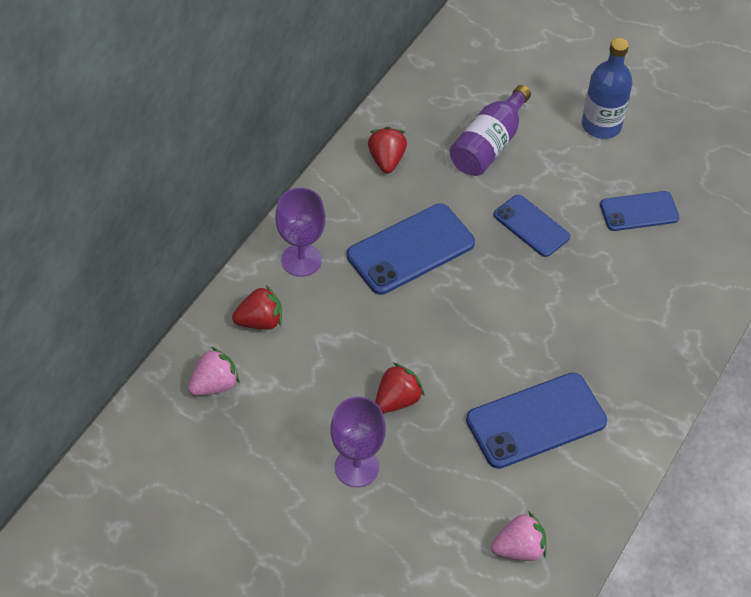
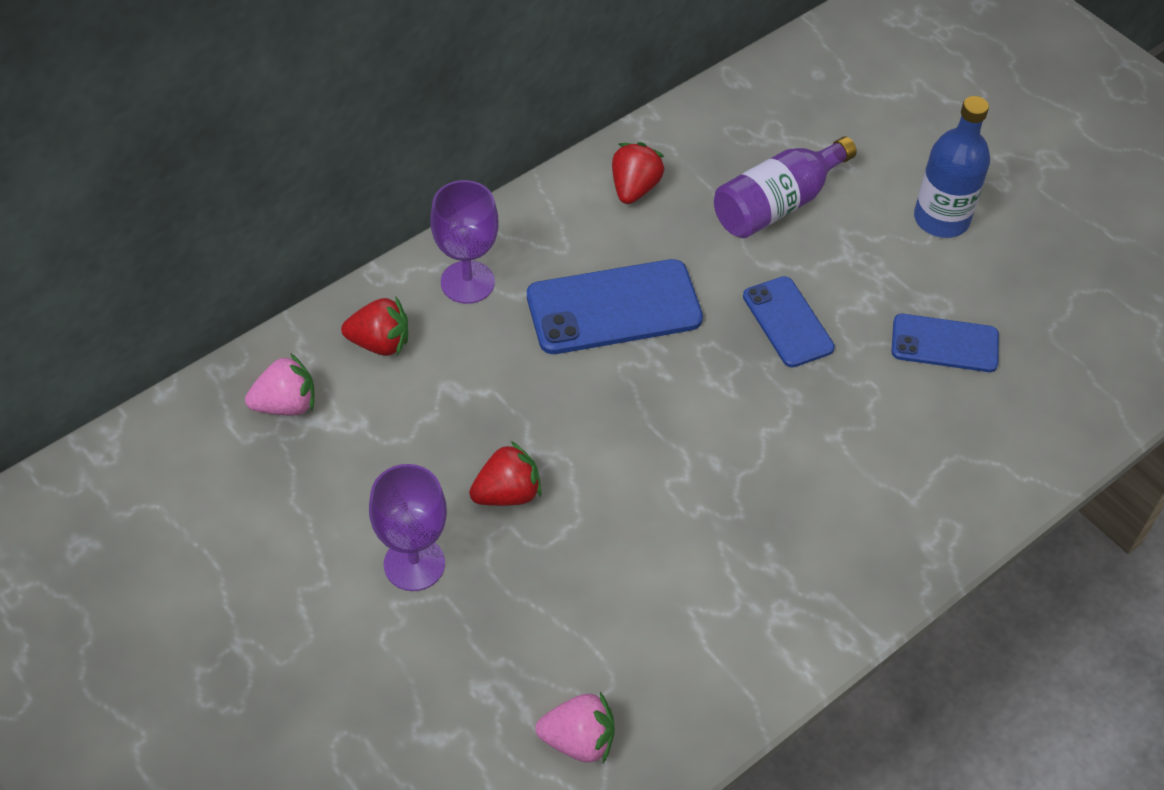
camera: 20 degrees right, 0 degrees up
blue phone [466,373,607,469] -> none

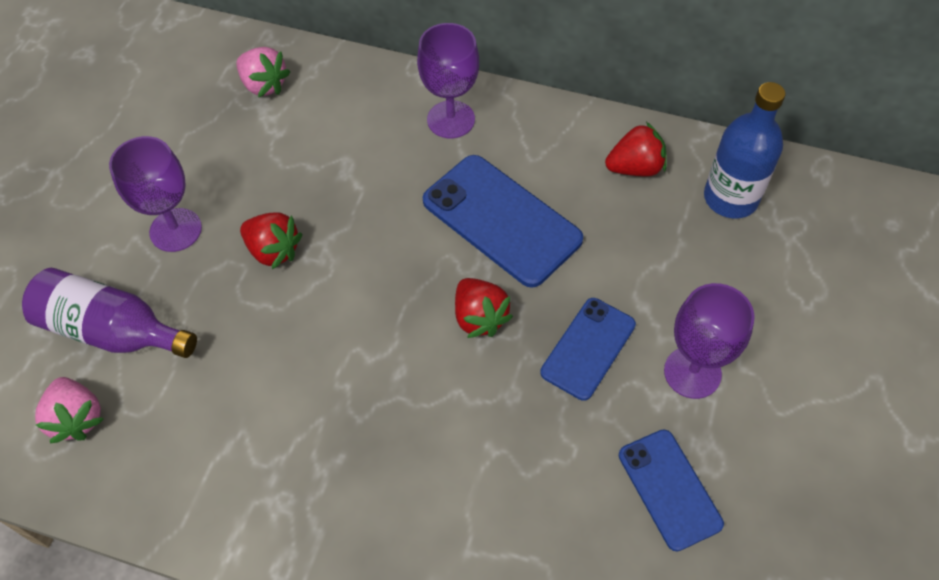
camera: 60 degrees right, 5 degrees up
red strawberry [341,297,408,356] -> red strawberry moved to [455,278,513,338]
purple bottle [714,136,857,238] -> purple bottle moved to [22,268,197,358]
blue bottle [914,96,990,238] -> blue bottle moved to [704,82,785,218]
none -> purple goblet [664,283,755,399]

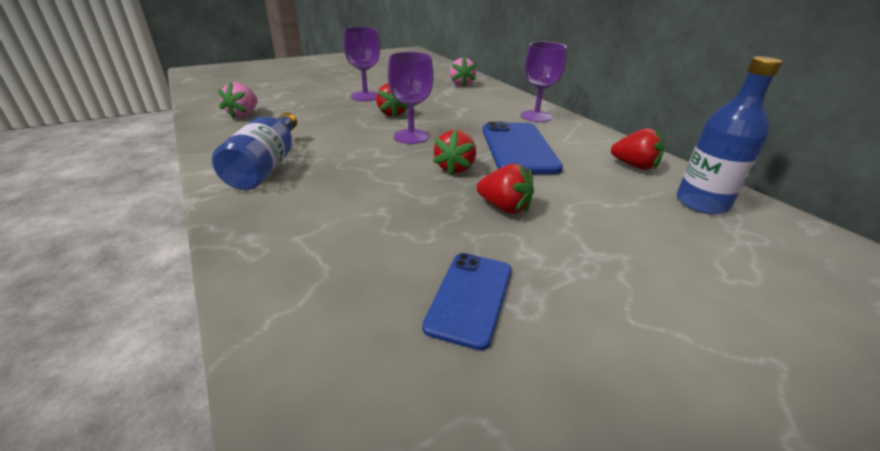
camera: 40 degrees right, 25 degrees down
purple bottle [22,268,197,358] -> none
blue phone [540,298,636,401] -> red strawberry [477,164,534,214]
purple goblet [664,283,755,399] -> purple goblet moved to [388,52,434,144]
none -> blue bottle [212,112,297,190]

